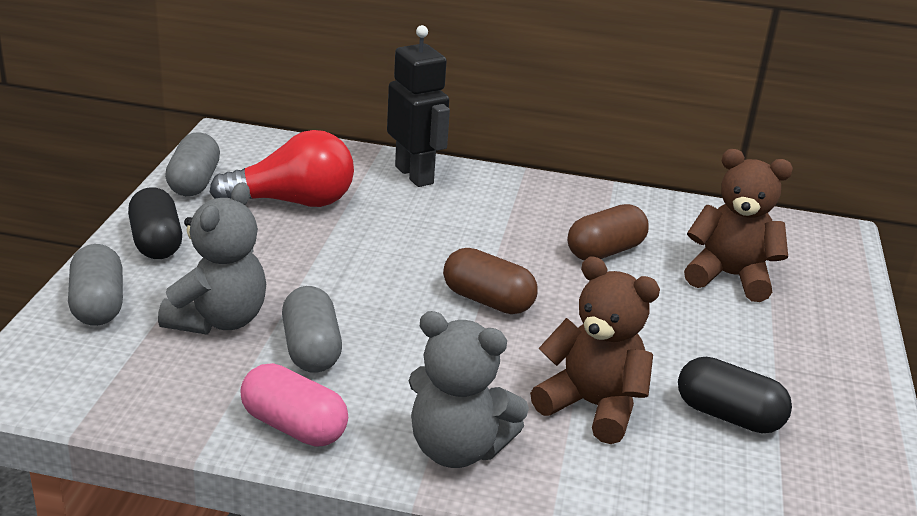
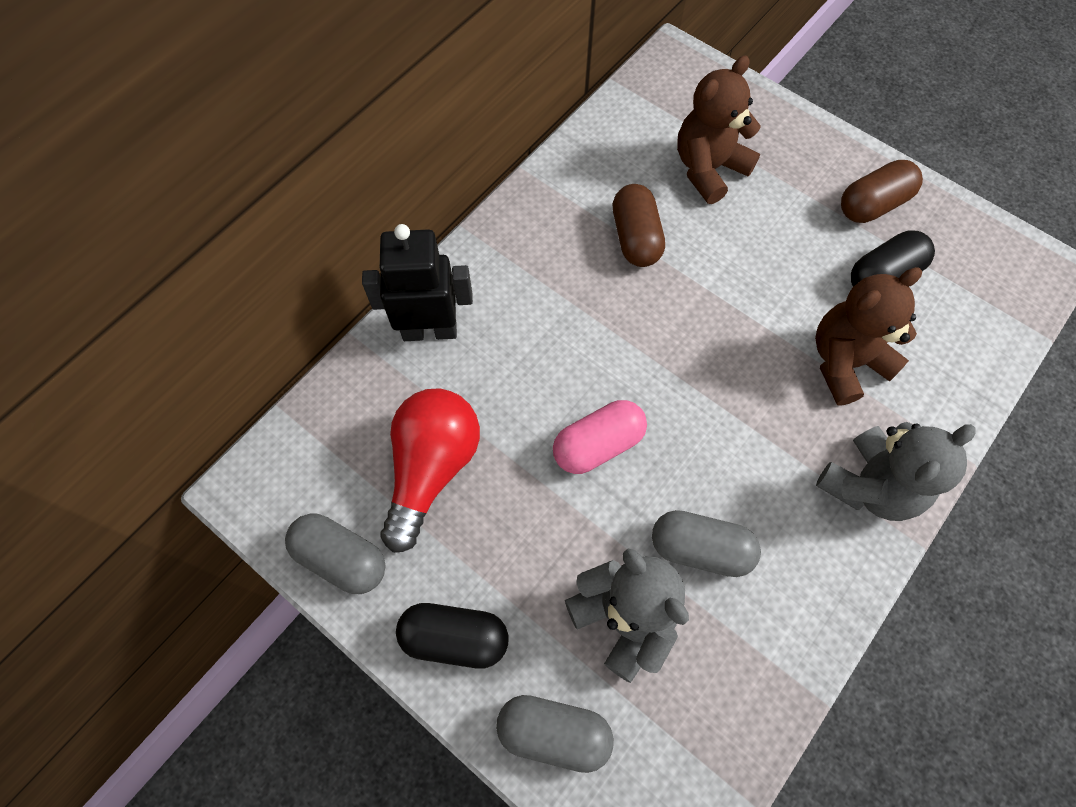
camera: 60 degrees left, 35 degrees up
pink capsule [240,363,348,447] -> pink capsule moved to [553,400,647,474]
brown capsule [443,248,538,314] -> brown capsule moved to [841,160,923,223]

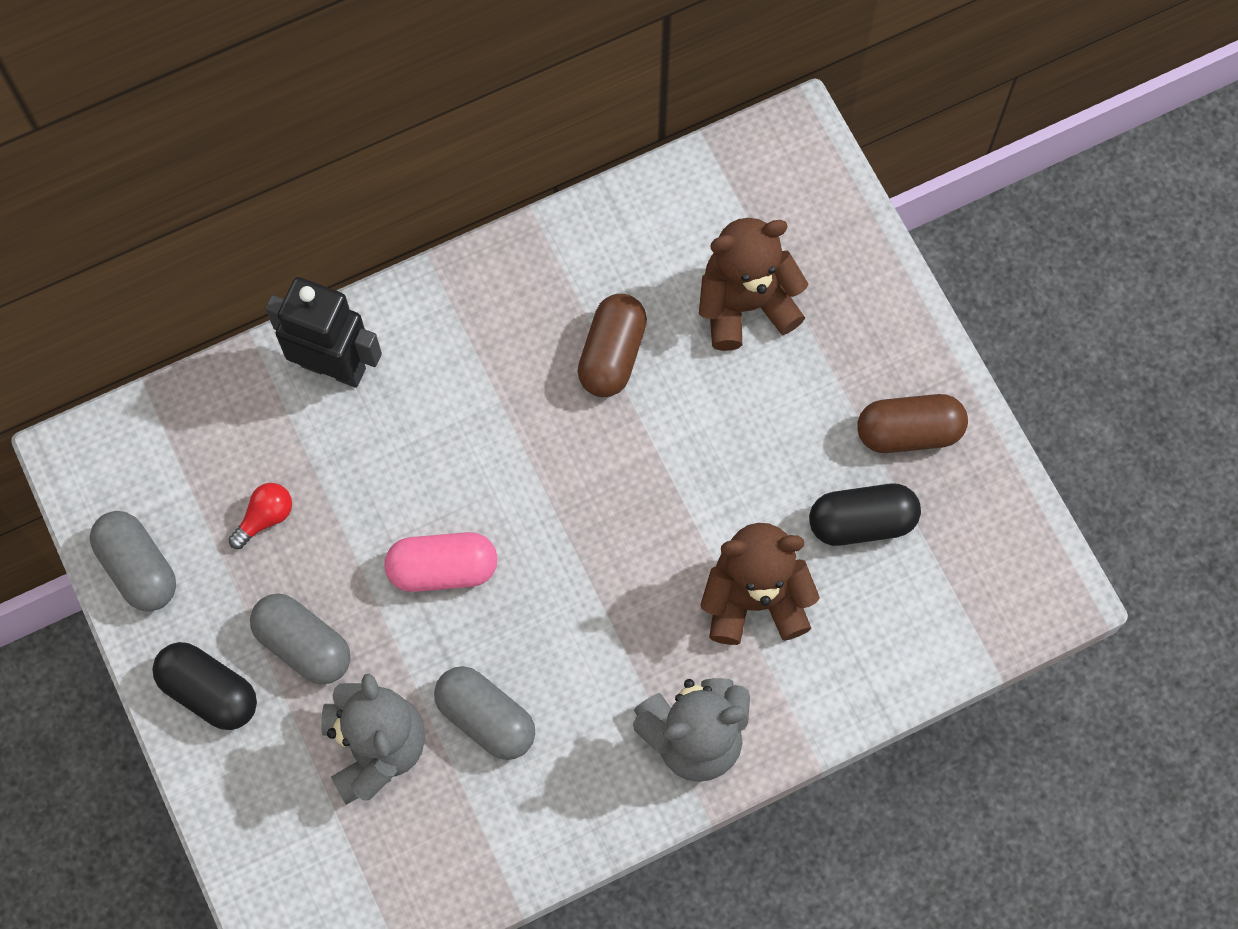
camera: 25 degrees right, 5 degrees up
red light bulb [380,388,480,553] -> red light bulb [228,483,292,549], size x0.45
grey capsule [496,695,614,773] -> grey capsule moved to [250,593,350,685]

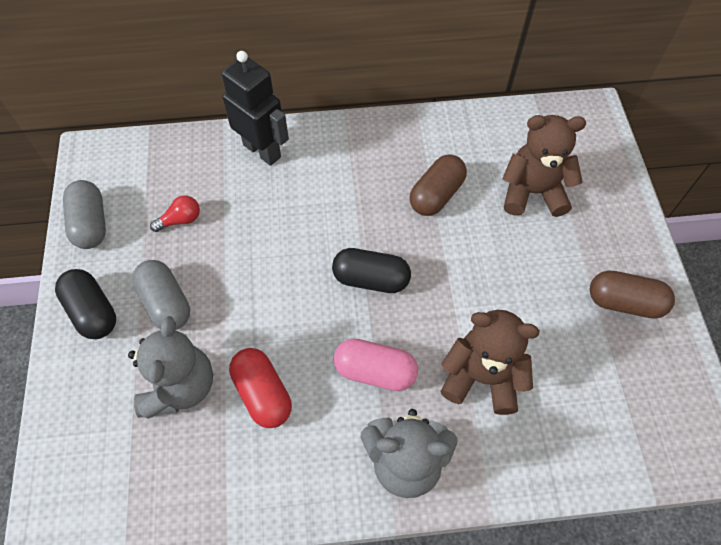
camera: 20 degrees right, 10 degrees down
pink capsule [384,532,498,592] -> pink capsule moved to [334,339,418,391]
grey capsule [434,666,535,760] -> red capsule [229,348,292,428]
black capsule [809,484,921,546] -> black capsule moved to [332,248,411,293]

